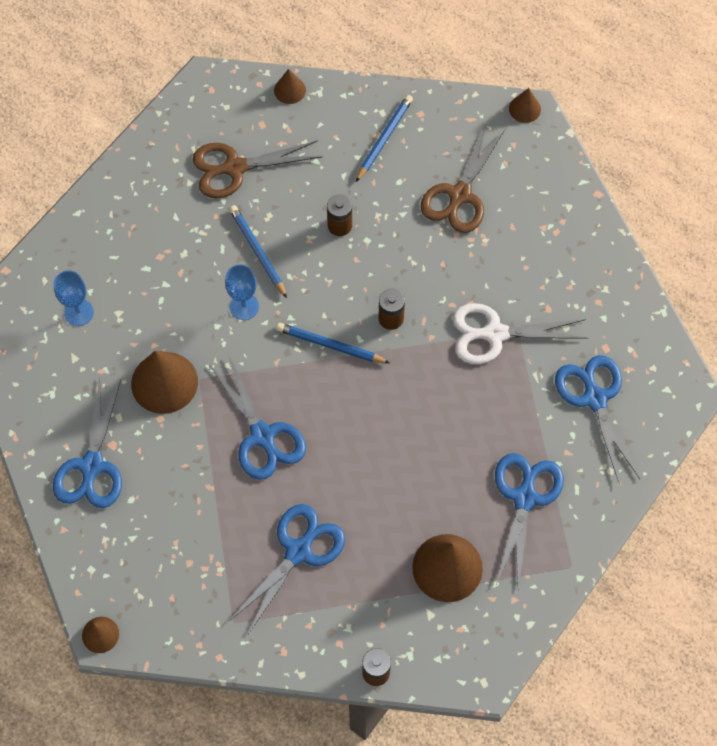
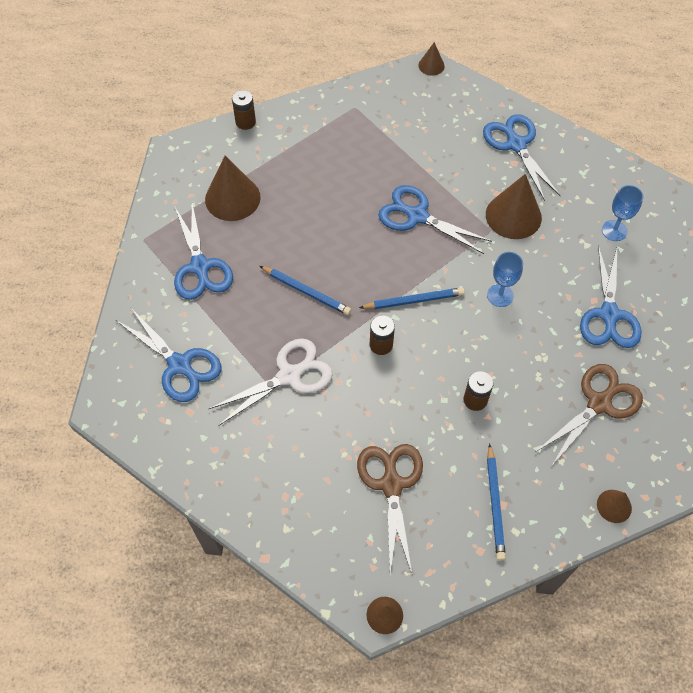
camera: 150 degrees right, 5 degrees down
blue pencil [229,205,287,298] -> blue pencil moved to [260,266,351,315]
blue scissors [229,504,345,634] -> blue scissors moved to [580,245,642,348]

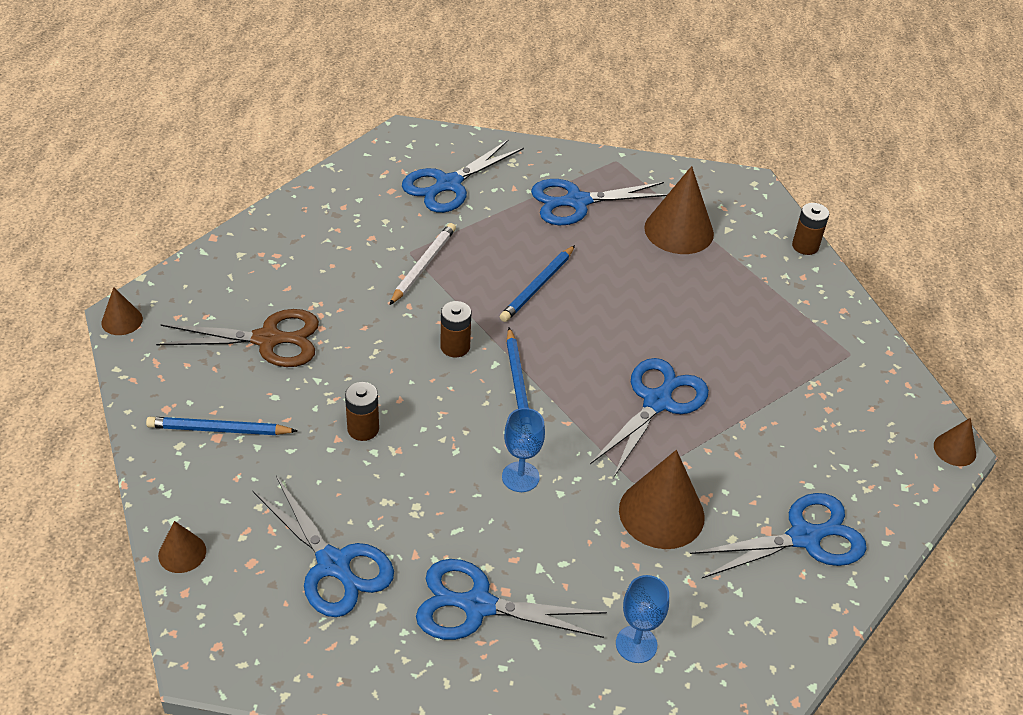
camera: 90 degrees right, 15 degrees down
white scissors [209,338,333,426] -> white pencil [390,223,456,305]
brown scissors [535,364,643,467] -> blue scissors [252,476,394,617]

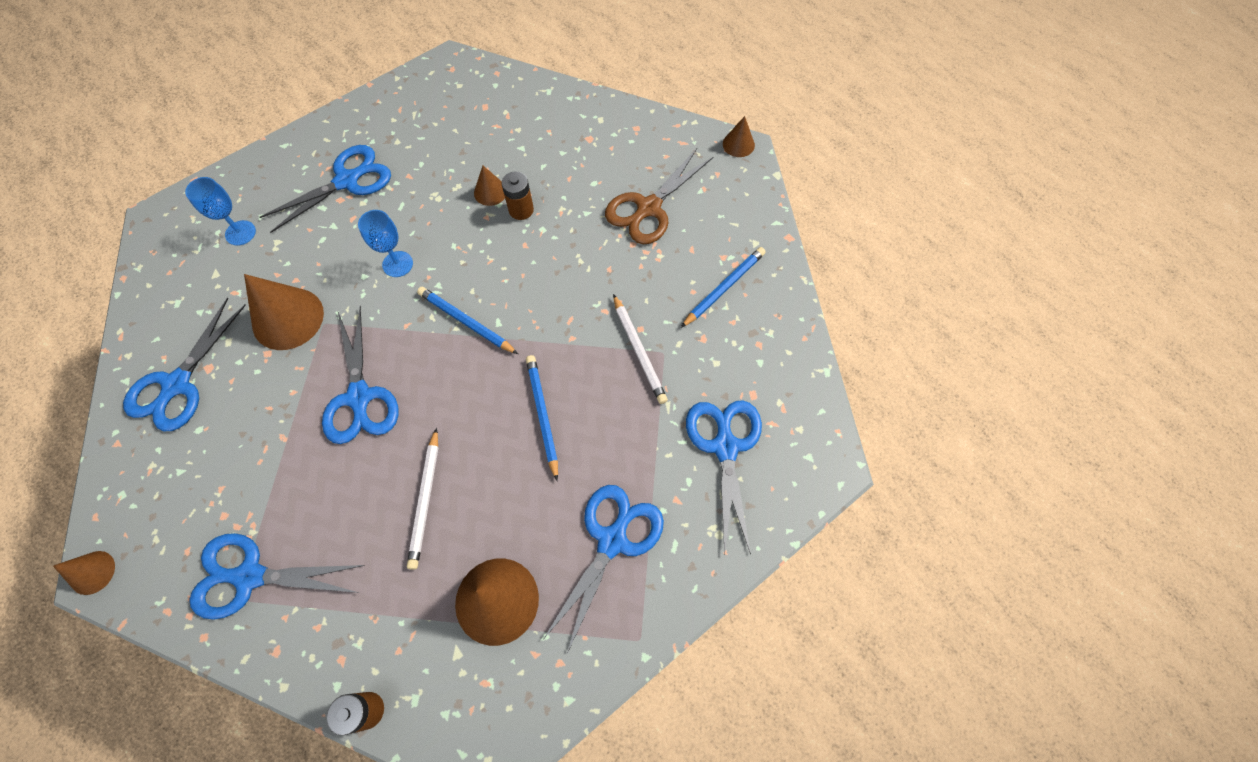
camera: 135 degrees right, 20 degrees up
blue pencil [146,417,298,435] -> blue pencil moved to [681,247,766,328]
brown cone [158,521,206,573] -> brown cone moved to [474,166,505,206]
blue scissors [252,476,394,617] -> blue scissors moved to [189,533,366,620]
brown battery [440,301,471,357] -> none
none -> white pencil [407,428,438,570]

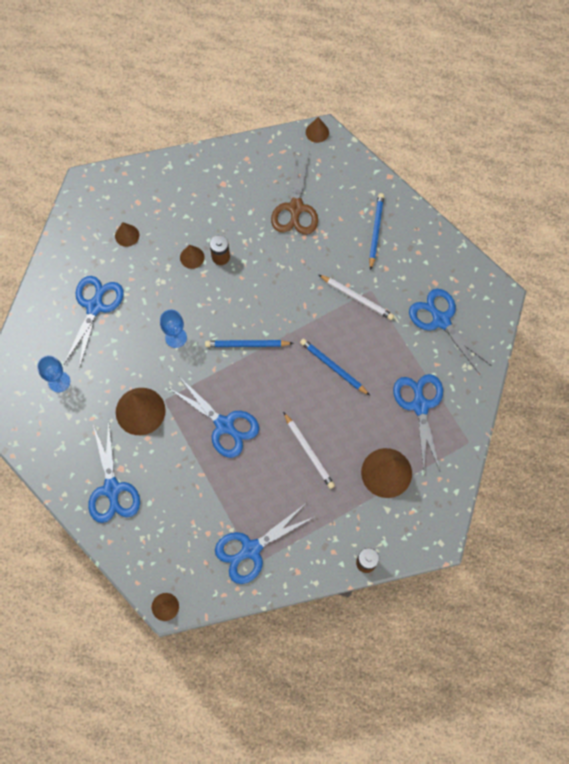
camera: 35 degrees left, 5 degrees up
none -> brown cone [115,222,139,247]

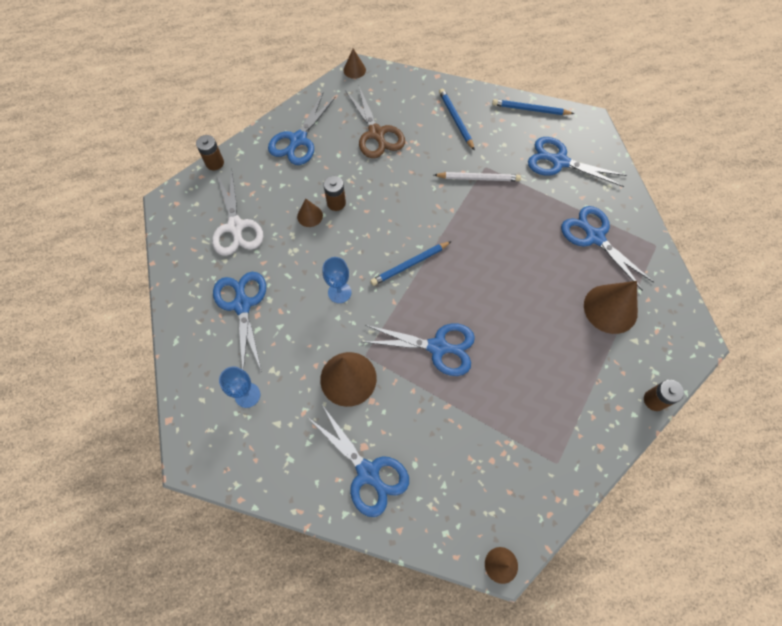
camera: 30 degrees left, 5 degrees down
brown cone [115,222,139,247] -> white scissors [212,169,264,256]
blue scissors [215,504,316,584] -> blue scissors moved to [268,93,336,165]
white pencil [283,412,335,489] -> none
blue pencil [300,338,370,395] -> blue pencil moved to [492,99,575,115]
none -> brown battery [196,135,224,170]

